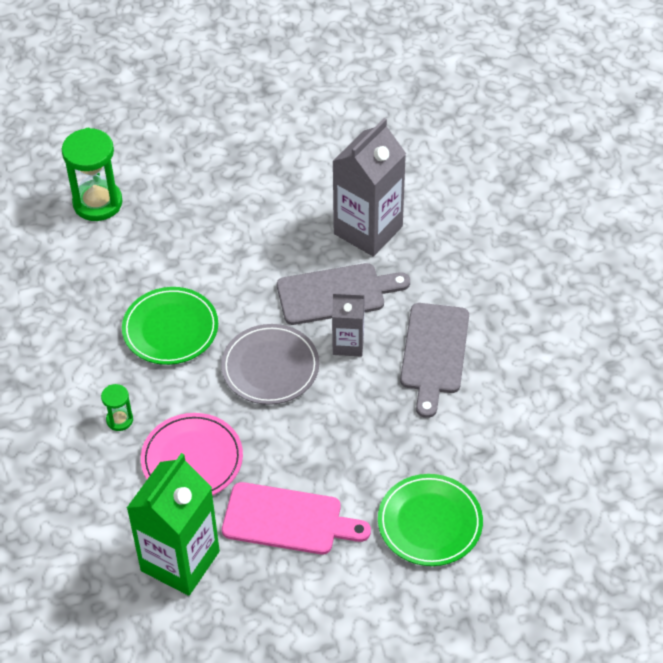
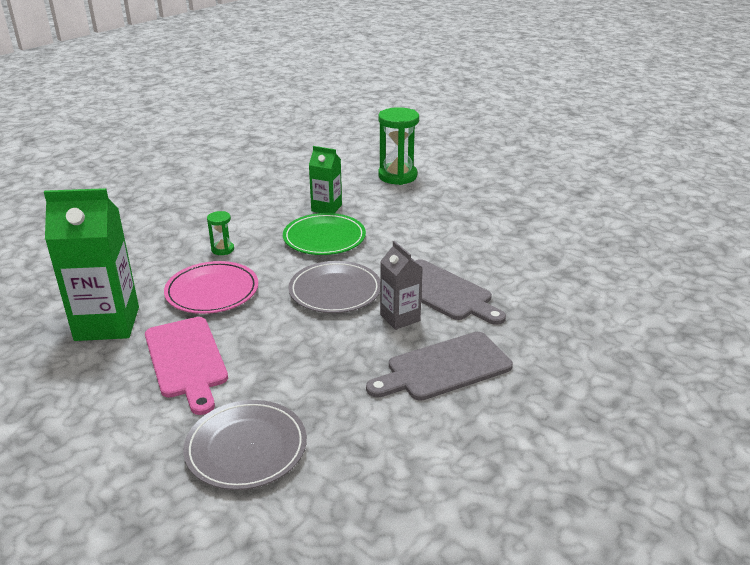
camera: 55 degrees right, 20 degrees down
grey carton [332,118,406,257] -> none
green plate [378,474,483,566] -> grey plate [183,400,307,490]
none -> green carton [309,146,342,213]

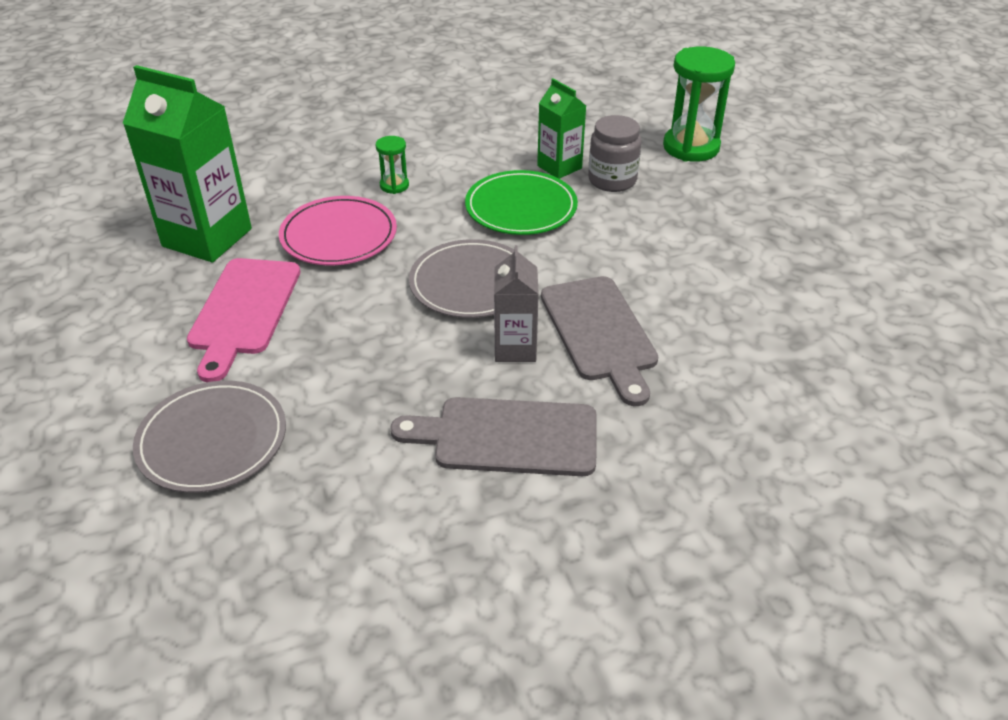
camera: 30 degrees right, 10 degrees up
none -> grey jar [588,115,642,192]

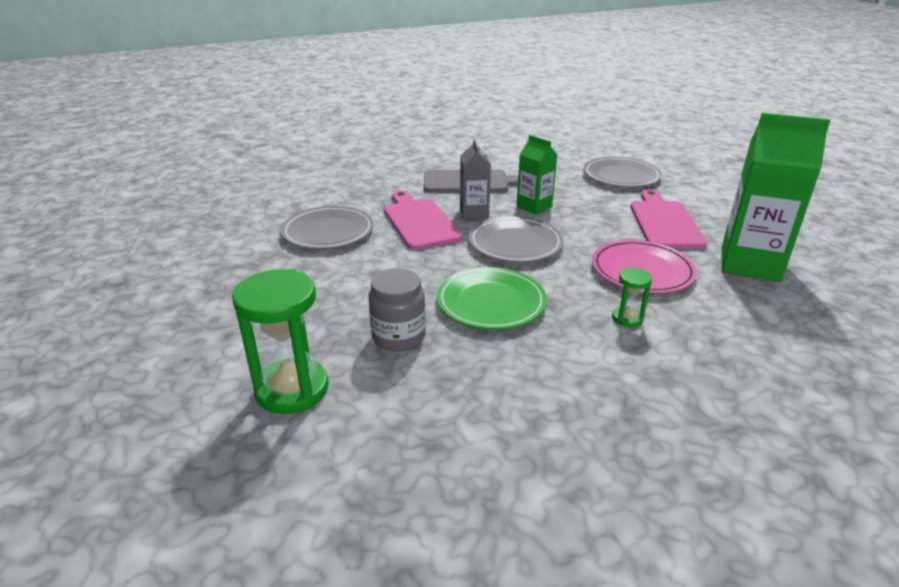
camera: 175 degrees right, 10 degrees down
green carton [537,78,586,179] -> green carton moved to [517,135,557,215]
grey cutting board [541,276,658,406] -> pink cutting board [384,191,462,250]
none -> grey plate [281,206,374,249]

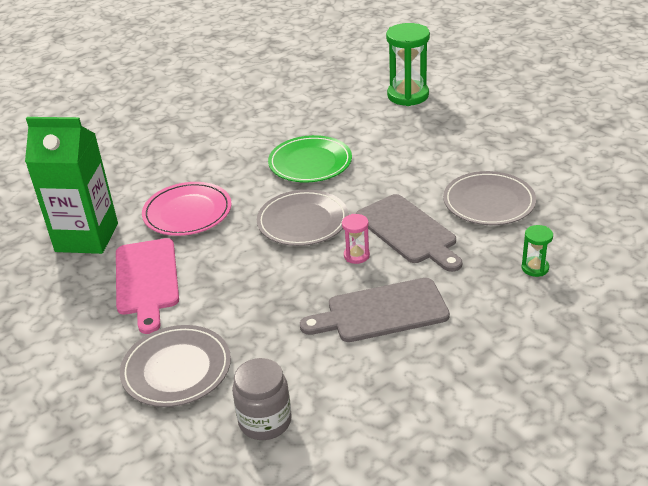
camera: 170 degrees right, 5 degrees up
grey jar [368,268,426,351] -> grey jar moved to [232,358,292,440]
pink cutting board [384,191,462,250] -> grey cutting board [356,194,462,272]
grey carton [460,139,491,219] -> pink hourglass [342,214,370,264]
green carton [517,135,557,215] -> none
green hourglass [612,268,652,327] -> green hourglass moved to [522,225,553,277]

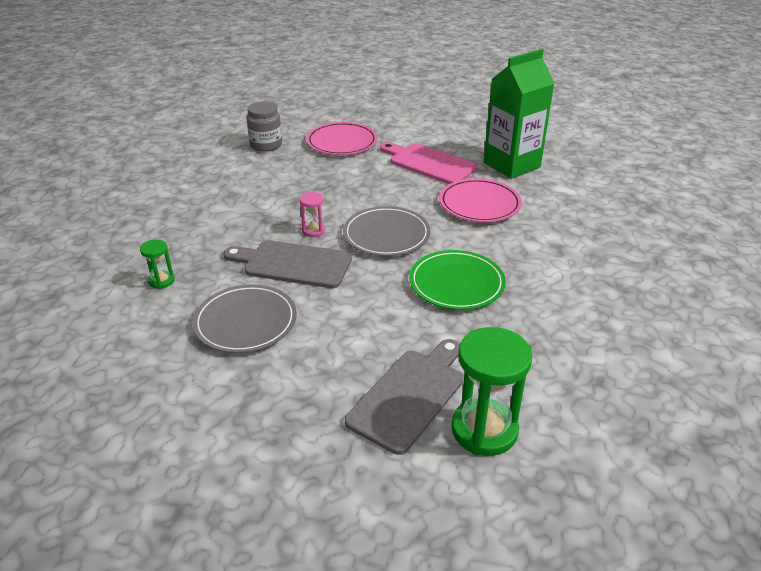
camera: 135 degrees right, 0 degrees up
grey plate [120,325,231,407] -> pink plate [306,122,377,155]
grey cutting board [300,278,450,342] -> grey cutting board moved to [345,339,463,455]

